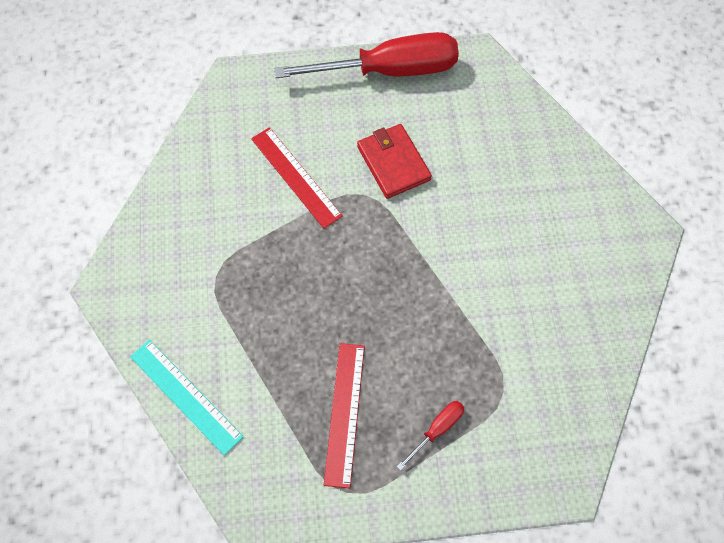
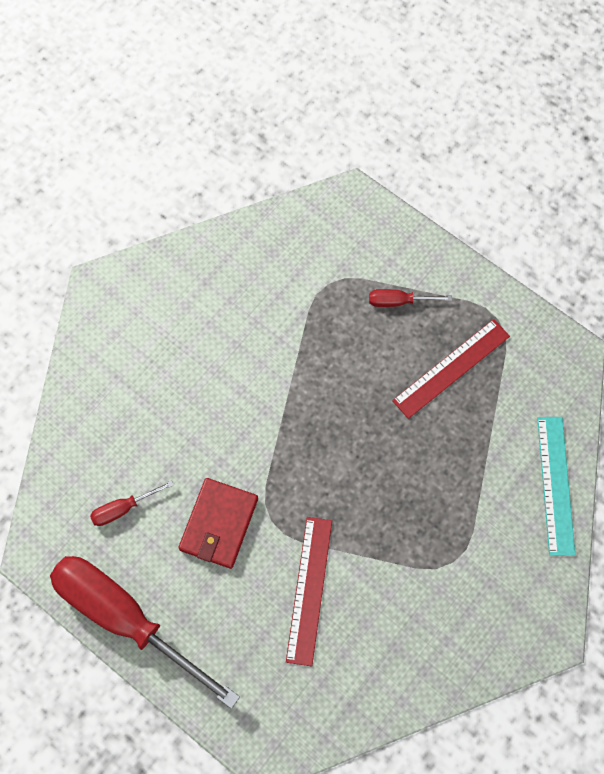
camera: 135 degrees left, 5 degrees up
none -> red screwdriver [90,480,174,526]

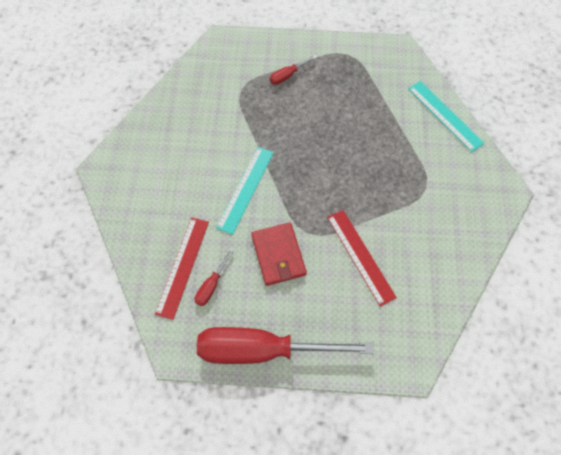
camera: 35 degrees left, 5 degrees down
red ruler [392,319,510,419] -> red ruler moved to [155,217,209,320]
none -> turquoise ruler [216,147,274,235]

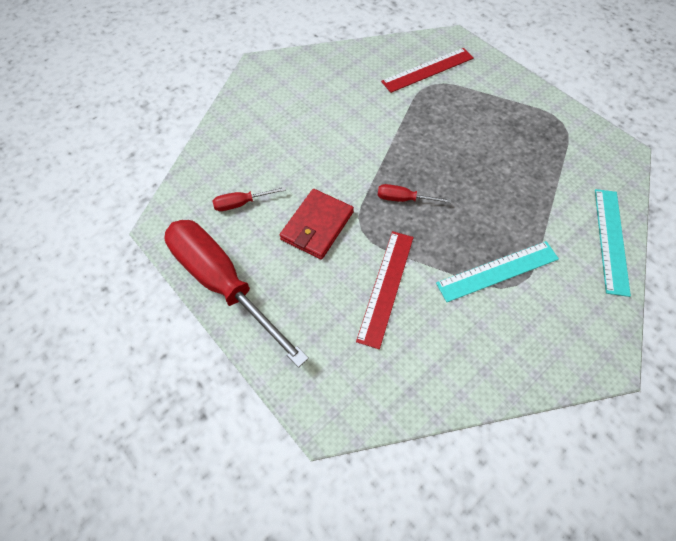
camera: 45 degrees right, 5 degrees down
red ruler [155,217,209,320] -> red ruler moved to [381,48,474,93]
turquoise ruler [216,147,274,235] -> turquoise ruler moved to [436,241,559,302]
red screwdriver [270,55,317,85] -> red screwdriver moved to [378,184,451,203]

